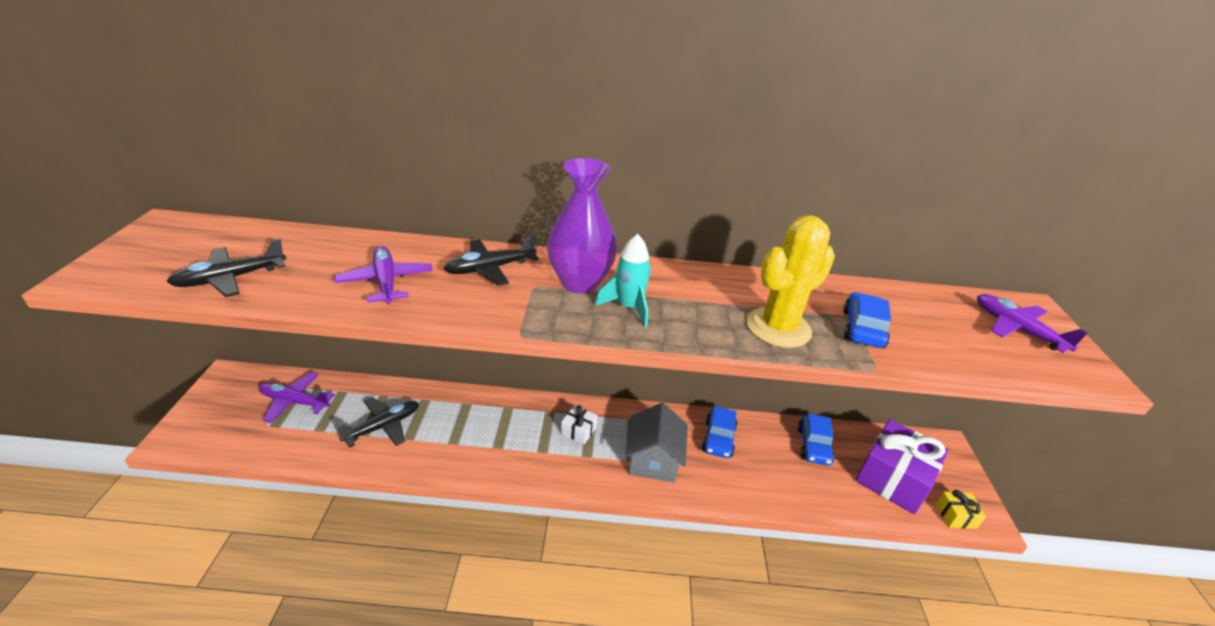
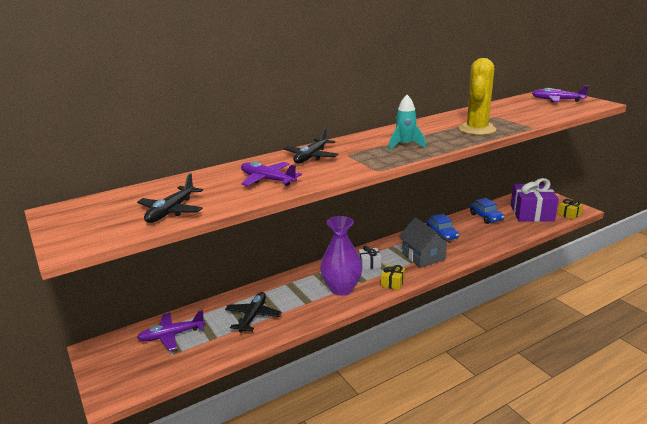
camera: 30 degrees left, 10 degrees down
purple vase [547,158,617,293] -> purple vase moved to [320,216,363,296]
blue car [843,292,891,348] -> none
none -> yellow gift [381,265,405,290]

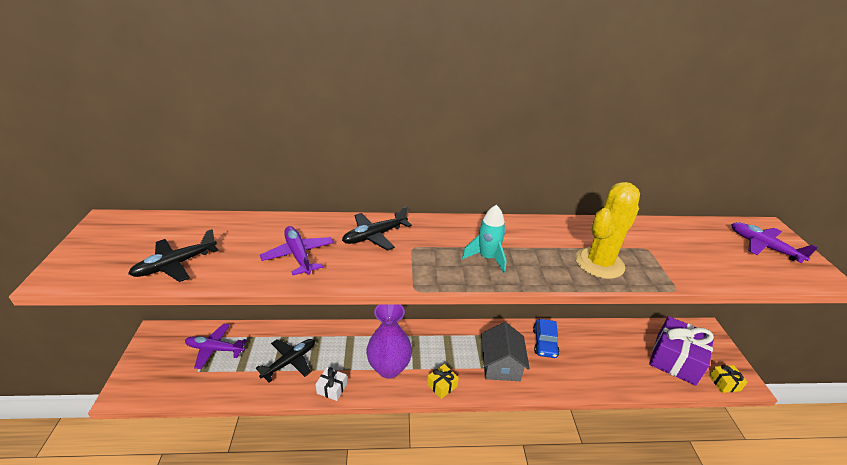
camera: 25 degrees right, 10 degrees up
white gift [359,246,381,270] -> white gift moved to [315,367,347,401]
blue car [470,198,504,224] -> none

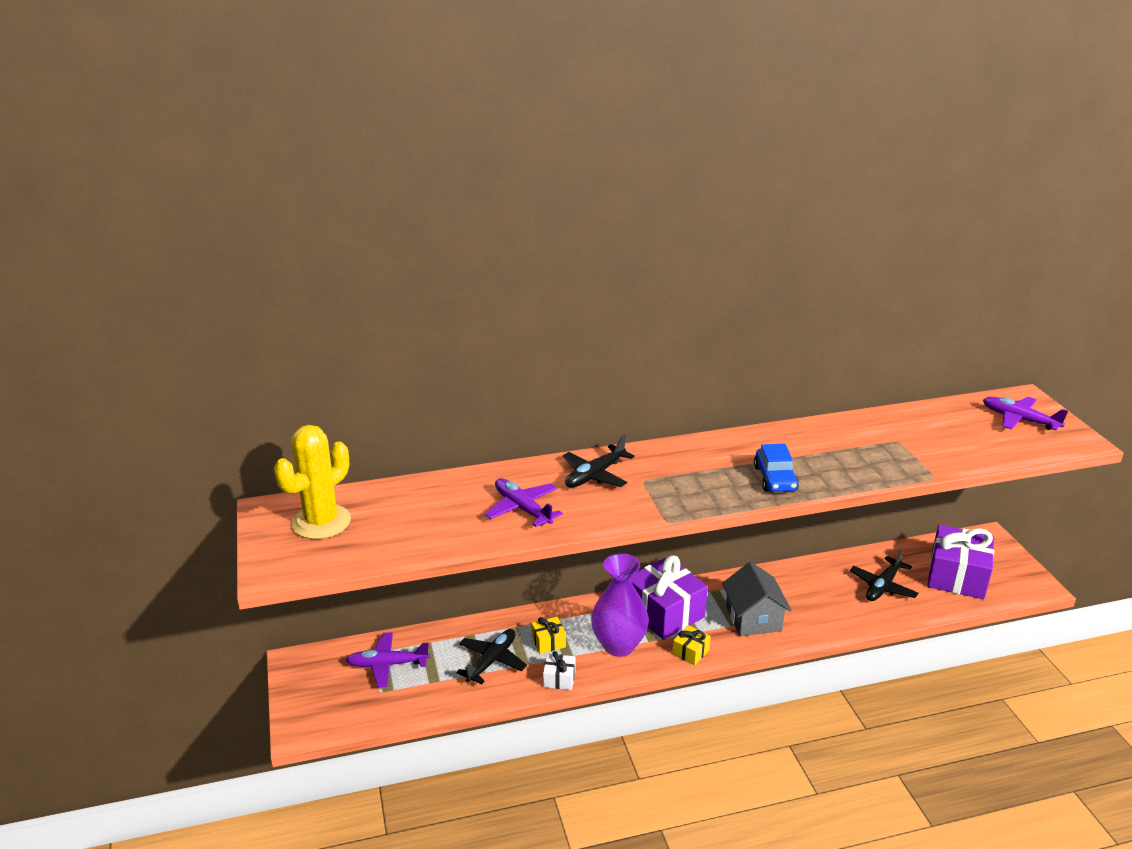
camera: 10 degrees left, 5 degrees down
black plane [128,229,219,282] -> black plane moved to [850,549,919,601]
turquoise rocket [462,205,506,273] -> none
blue car [533,319,560,358] -> blue car moved to [754,444,799,492]
yellow cactus [575,182,640,279] -> yellow cactus moved to [274,425,351,539]
yellow gift [709,365,748,393] -> yellow gift moved to [531,617,566,654]
none -> purple gift [630,555,708,640]

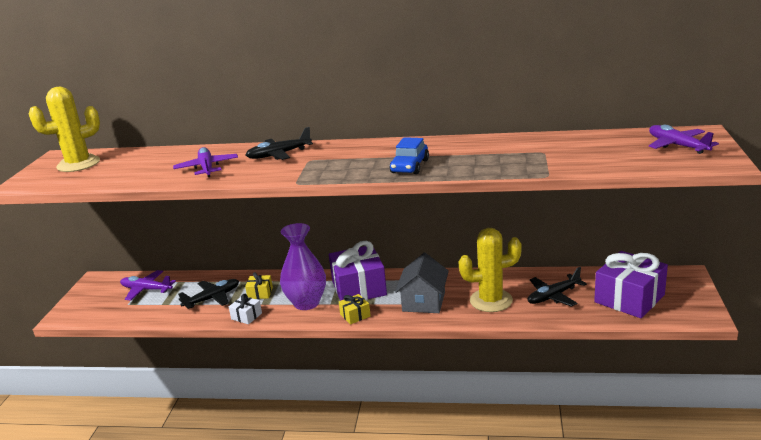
camera: 25 degrees right, 5 degrees down
none -> yellow cactus [459,228,522,312]

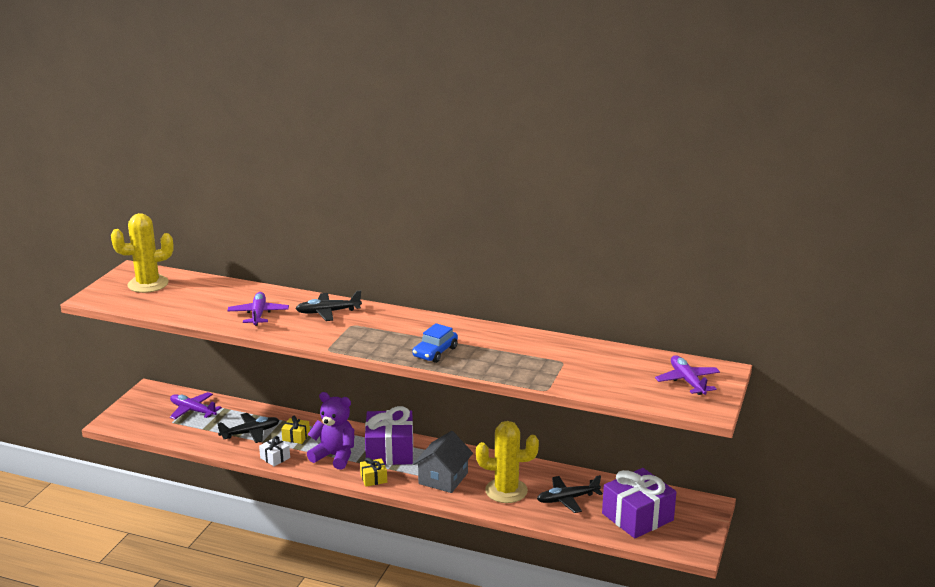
camera: 10 degrees right, 0 degrees up
purple vase [280,223,326,310] -> purple teddy bear [307,392,354,470]

